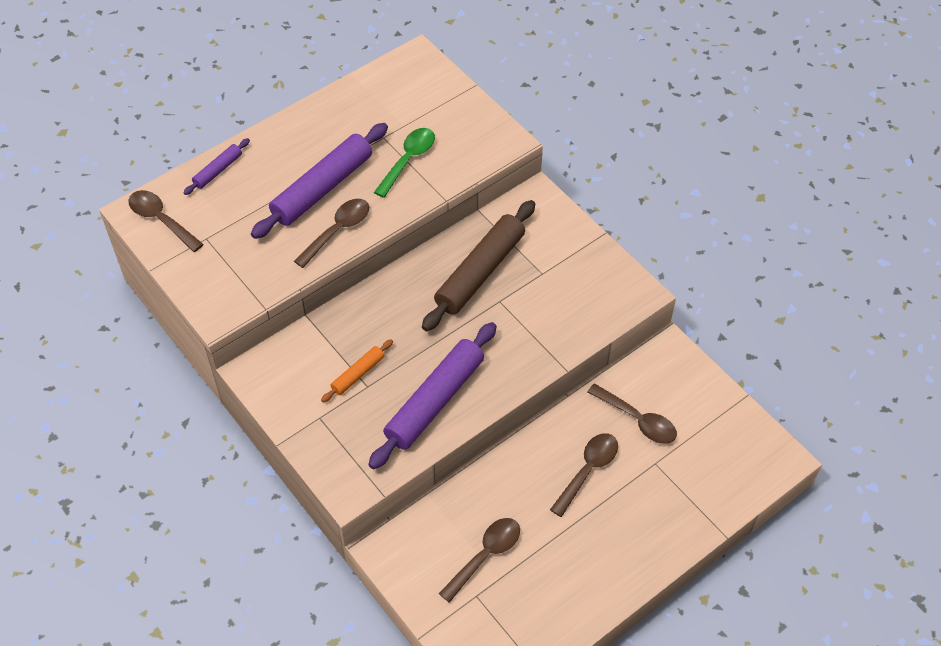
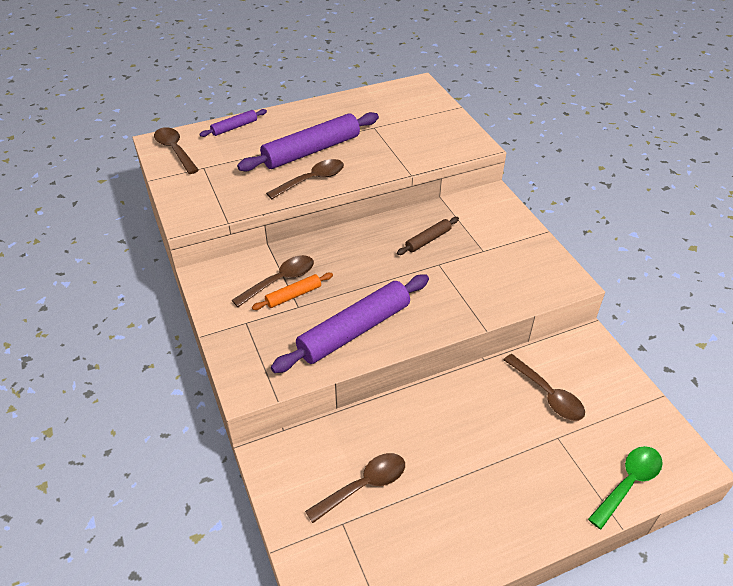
camera: 15 degrees right, 10 degrees down
green spoon [374,128,435,198] -> green spoon moved to [588,446,663,529]
brown rolling pin [422,200,535,331] -> brown rolling pin [397,217,459,255], size x0.49
brown spoon [550,433,618,517] -> brown spoon moved to [232,255,314,307]

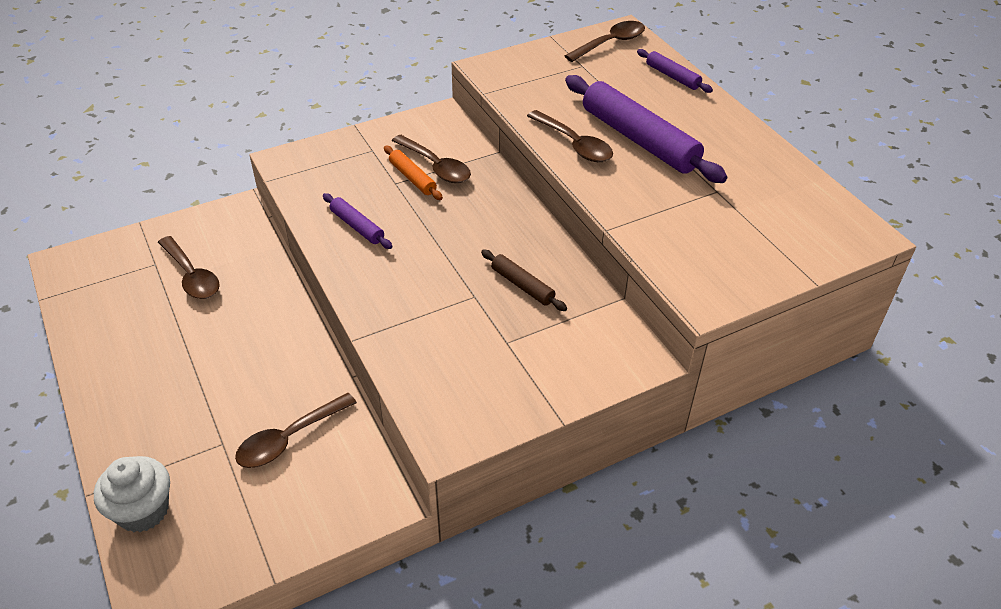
camera: 85 degrees right, 0 degrees up
purple rolling pin [271,275,429,373] -> purple rolling pin [323,193,392,249], size x0.49
green spoon [588,446,663,529] -> white cupcake [94,456,170,532]

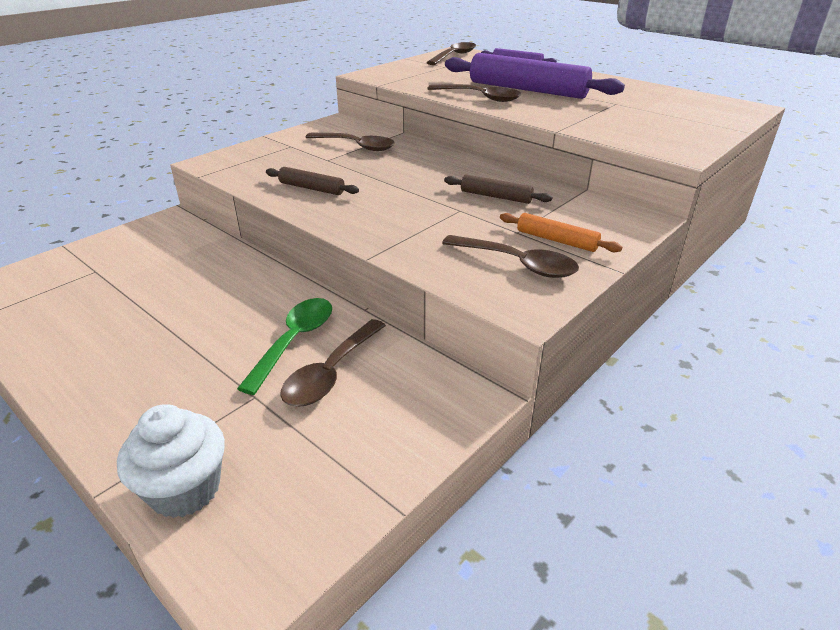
camera: 20 degrees left, 10 degrees down
brown spoon [158,236,220,299] -> brown spoon moved to [442,235,579,278]
purple rolling pin [323,193,392,249] -> brown rolling pin [266,167,359,195]
orange rolling pin [384,146,443,200] -> orange rolling pin moved to [500,213,622,252]
none -> green spoon [237,298,332,395]

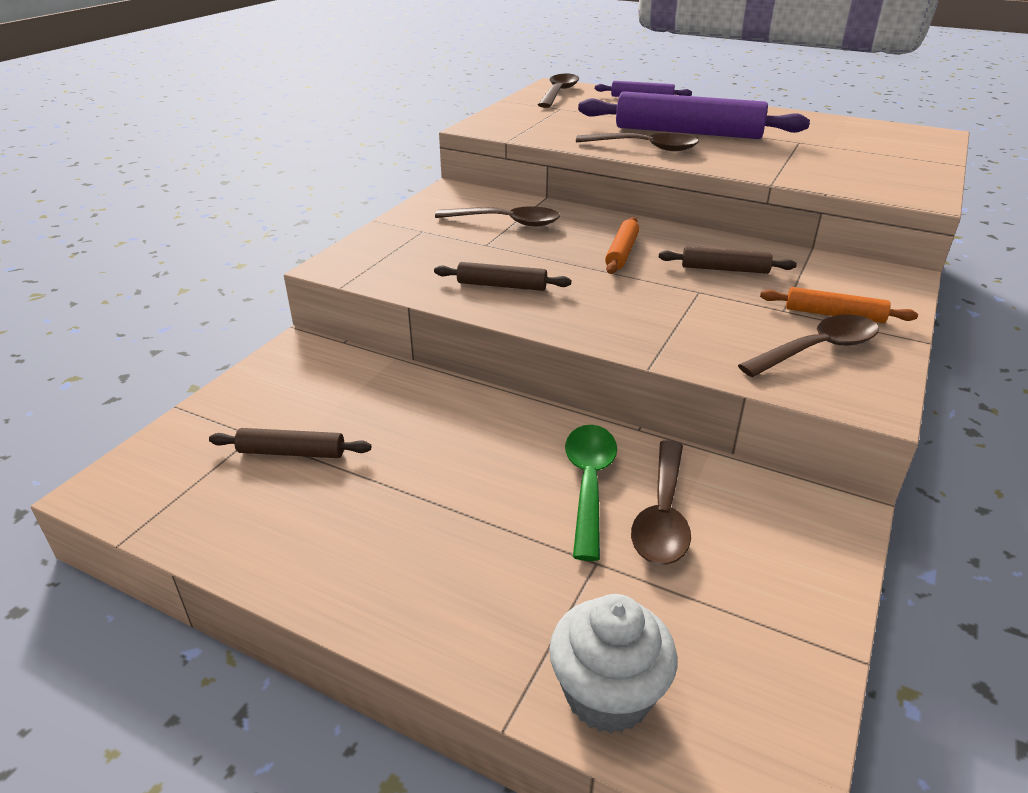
camera: 15 degrees left, 0 degrees up
brown spoon [442,235,579,278] -> brown spoon turned 45 degrees counterclockwise [738,314,879,377]
none -> brown rolling pin [209,428,371,458]
none -> orange rolling pin [605,217,639,274]

